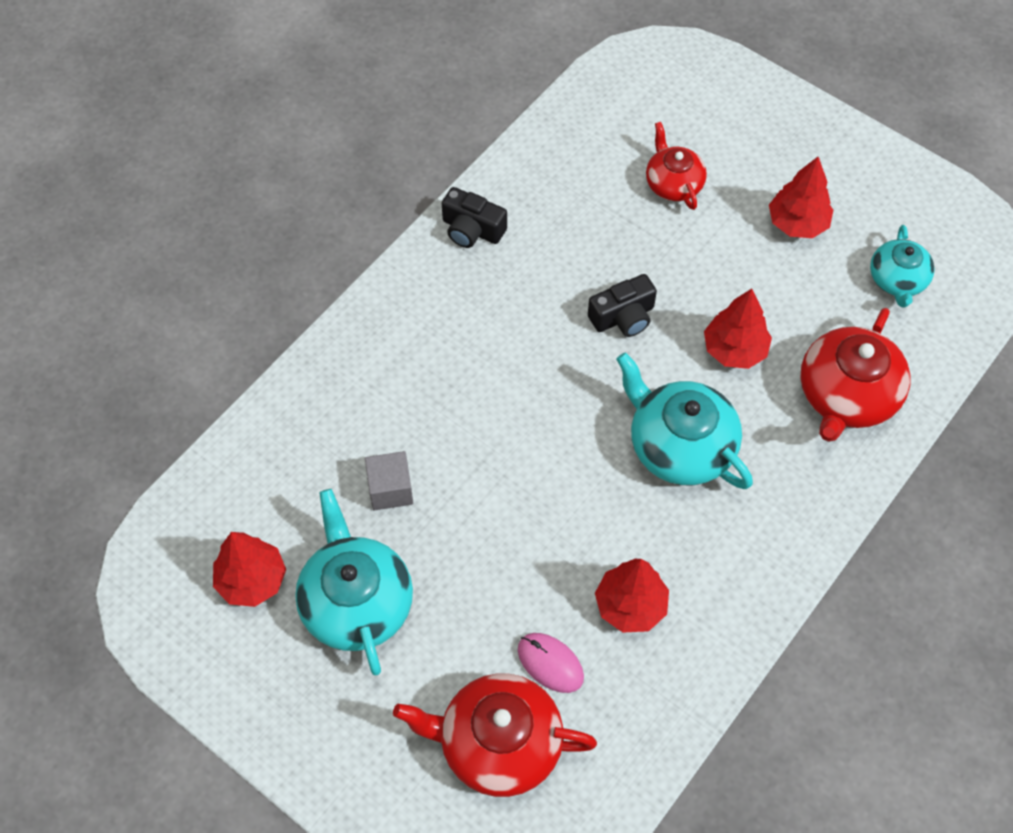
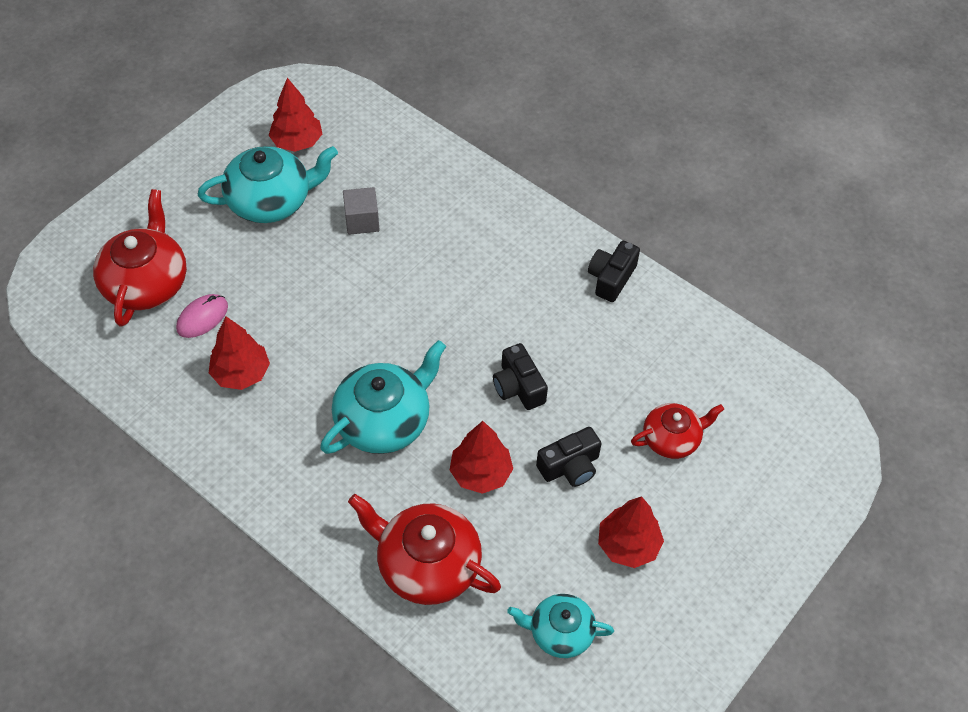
camera: 90 degrees right, 5 degrees down
none -> black camera [536,427,602,487]

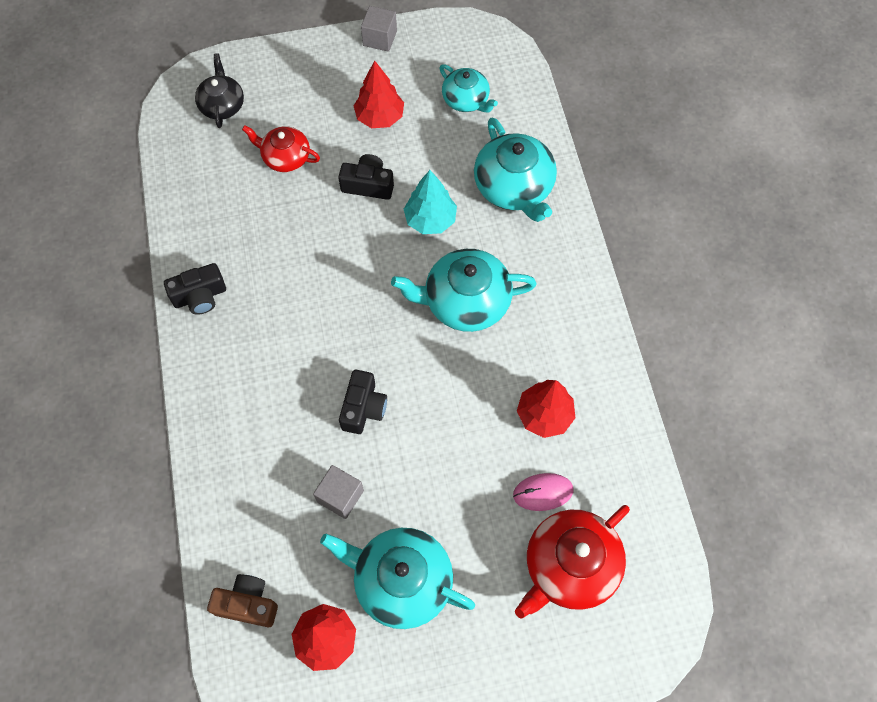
camera: 140 degrees left, 10 degrees up
red teapot [348,494,501,605] -> turquoise teapot [474,117,557,222]
red tree [450,421,513,494] -> turquoise tree [404,170,457,234]
black camera [493,343,548,410] -> black camera moved to [339,370,387,434]
none -> black teapot [195,53,244,128]
none -> brown camera [207,574,278,627]
none -> grey cube [361,6,397,52]

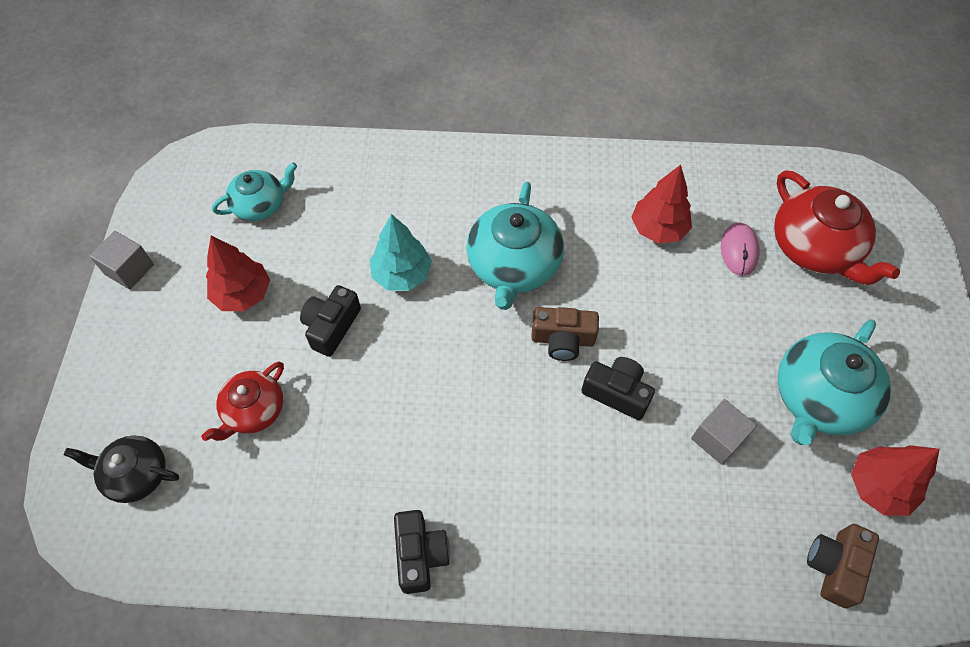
camera: 75 degrees left, 5 degrees down
turquoise teapot [474,117,557,222] -> none
none -> brown camera [531,307,599,361]

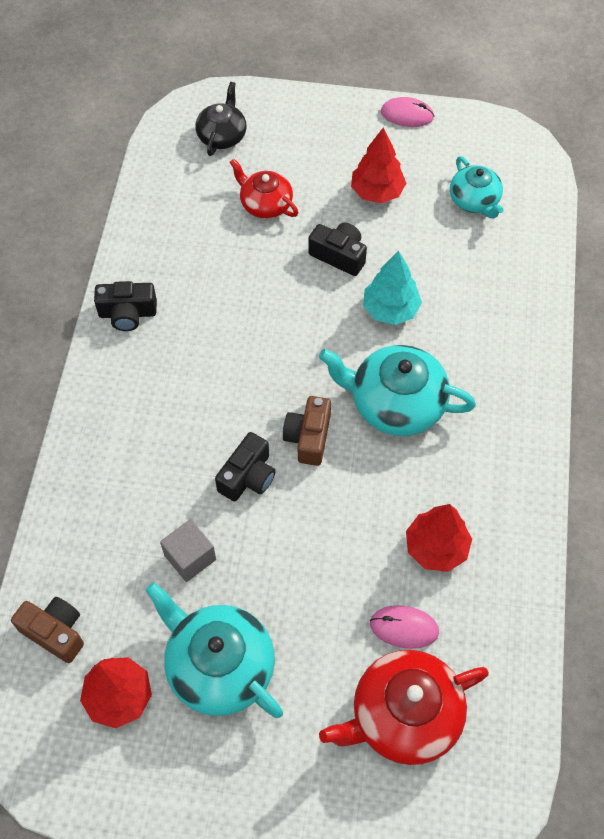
camera: 95 degrees right, 0 degrees up
grey cube [89,231,154,290] -> pink mouse [381,97,434,127]

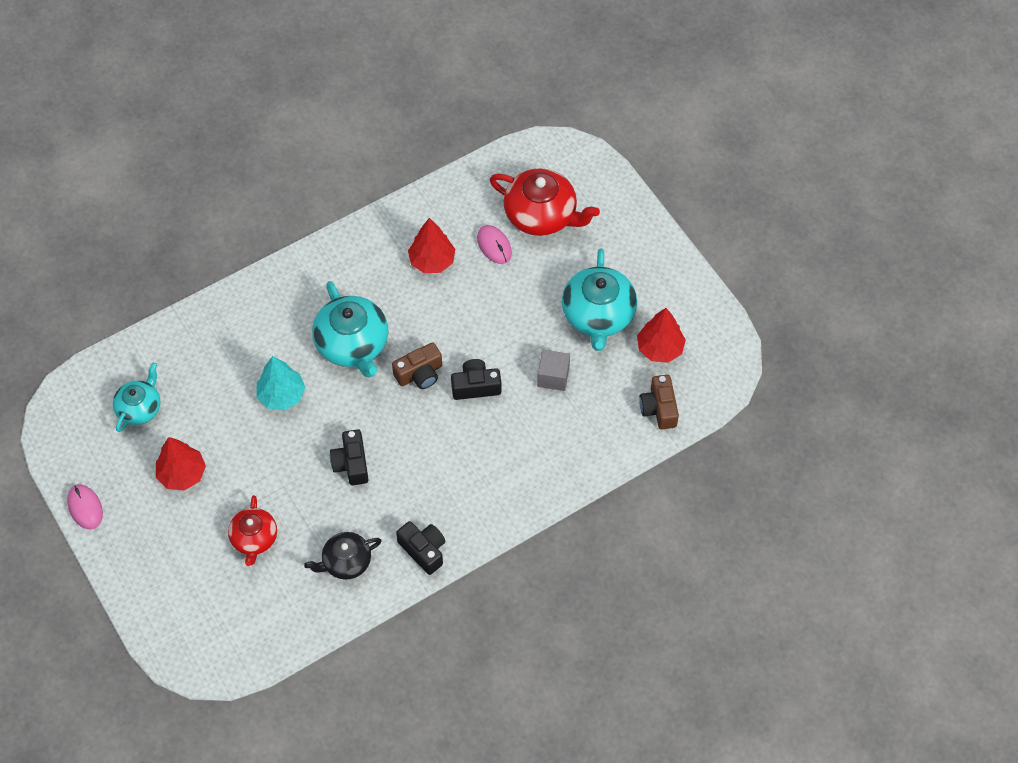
camera: 130 degrees left, 0 degrees up
black teapot [195,82,247,156] -> black teapot moved to [304,532,382,580]
black camera [308,222,367,276] -> black camera moved to [330,429,369,485]

